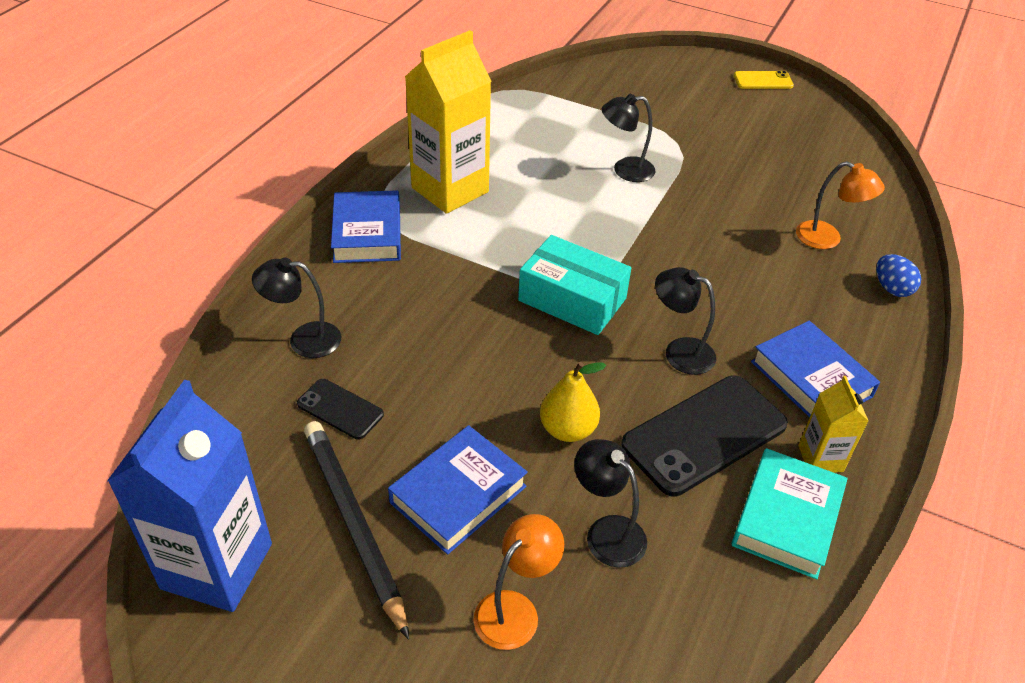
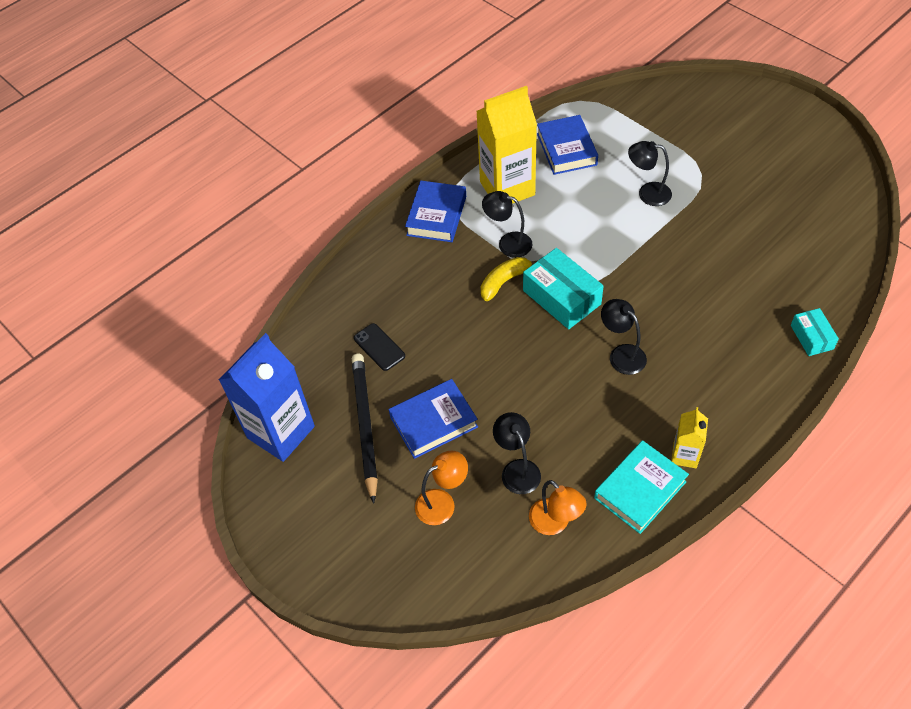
camera: 25 degrees right, 10 degrees up
black lamp [252,258,341,358] -> black lamp moved to [482,191,532,258]
yellow pear [540,362,606,442] -> none
black phone [621,375,788,497] -> none
yellow phone [734,71,794,89] -> none
blue book [751,321,880,418] -> blue book moved to [537,115,598,175]
orange lamp [796,161,885,249] -> orange lamp moved to [529,480,587,535]
blue egg [876,254,921,297] -> turquoise box [791,308,839,356]
none -> yellow banana [481,257,537,301]

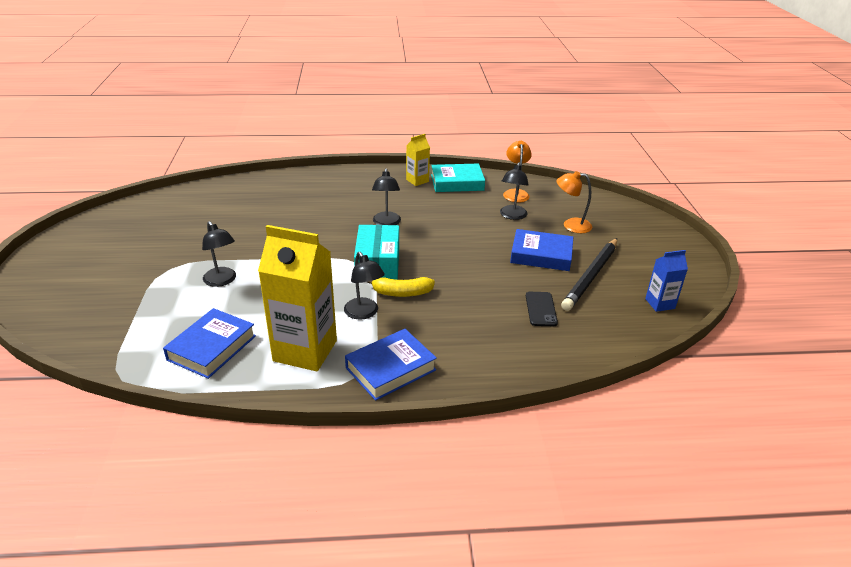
camera: 145 degrees left, 20 degrees down
blue carton [219,333,315,462] -> blue carton [645,250,688,312], size x0.50
turquoise box [791,308,839,356] -> none

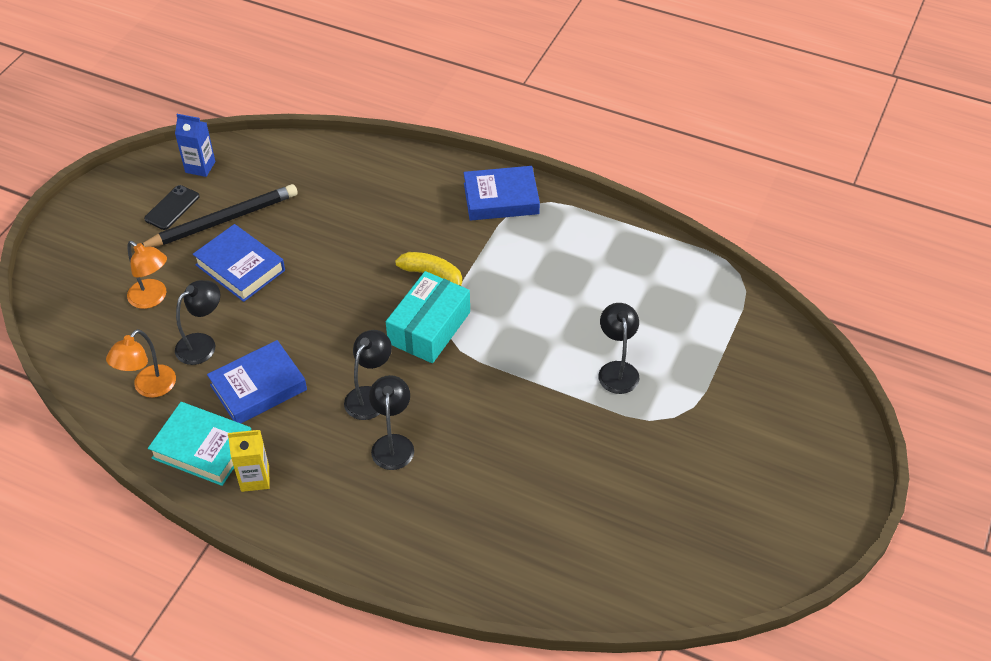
camera: 150 degrees left, 15 degrees up
blue book [163,308,256,379] -> blue book moved to [207,340,307,423]
yellow carton [258,225,337,371] -> none
black lamp [344,252,385,320] -> black lamp moved to [369,375,414,470]
black phone [526,292,558,326] -> black phone moved to [144,185,200,230]

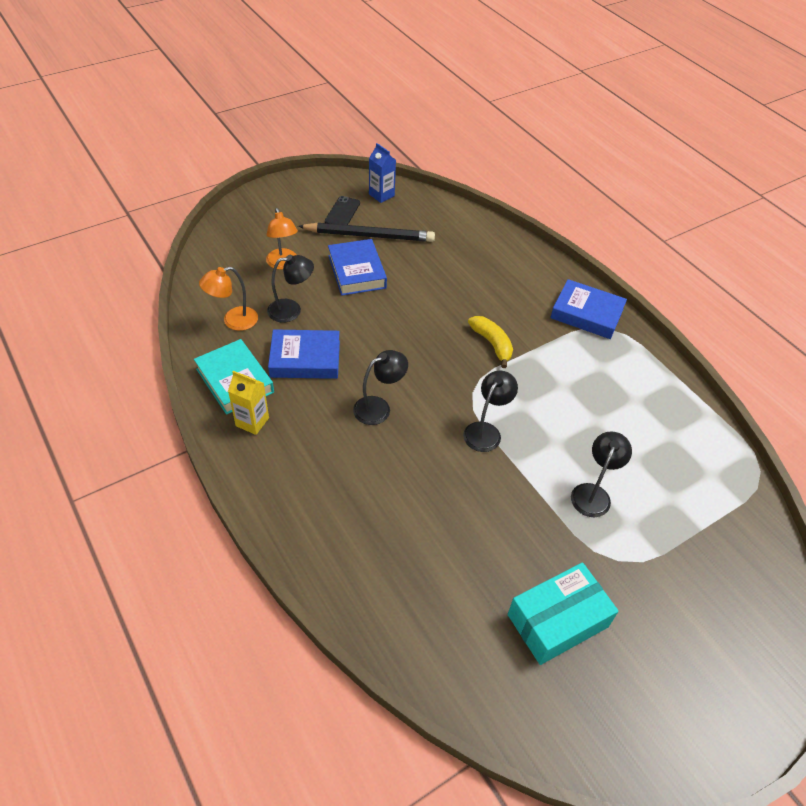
camera: 30 degrees right, 0 degrees up
black phone [144,185,200,230] -> black phone turned 45 degrees counterclockwise [325,196,360,225]
black lamp [369,375,414,470] -> black lamp moved to [463,371,518,452]
turquoise box [386,271,470,363] -> turquoise box moved to [508,562,619,665]

